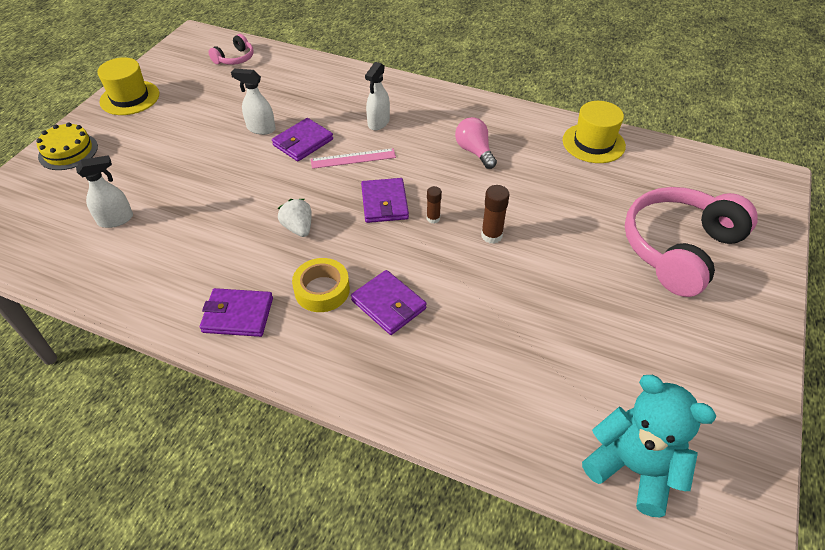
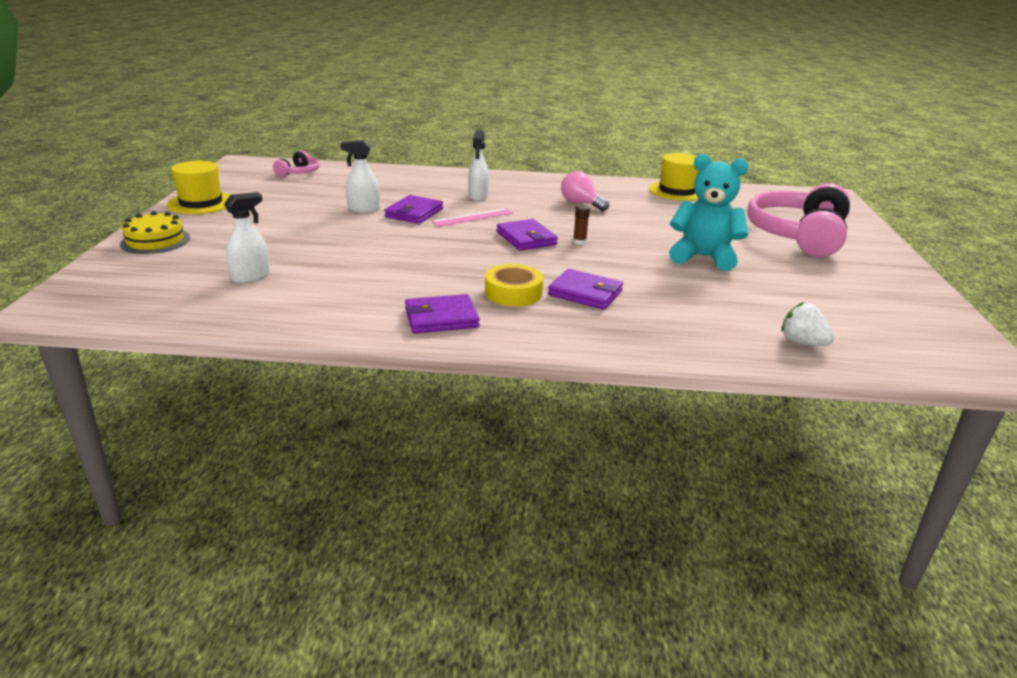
camera: 20 degrees left, 20 degrees down
white strawberry [278,199,312,237] -> white strawberry moved to [781,302,834,346]
brown glue stick [481,185,510,244] -> none
turquoise teddy bear [582,375,716,518] -> turquoise teddy bear moved to [669,154,749,271]

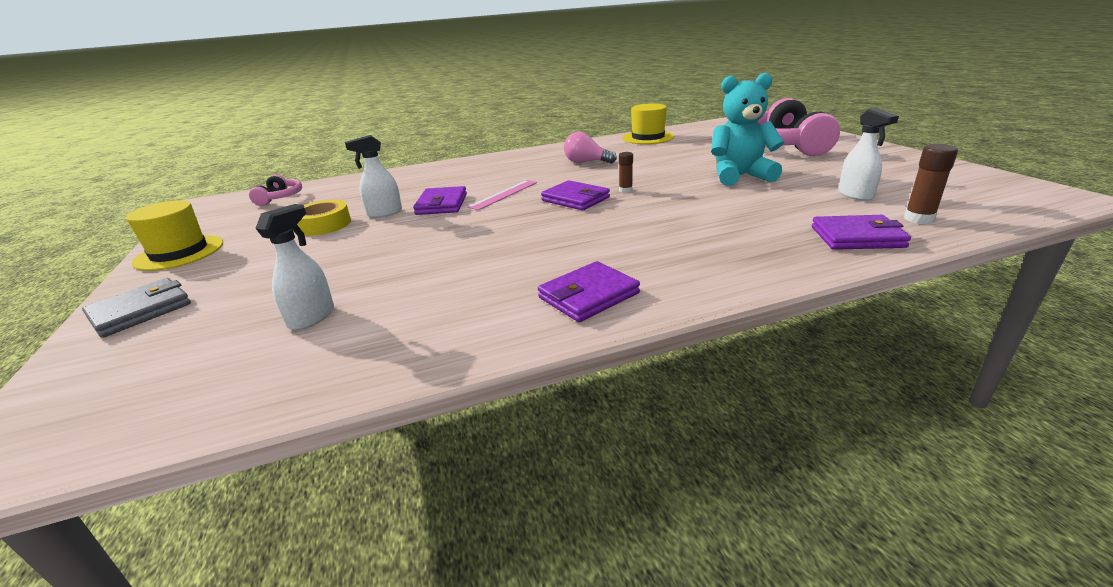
camera: 20 degrees left, 0 degrees up
yellow cake [120,211,190,254] -> grey wallet [82,278,191,338]
white spray bottle [468,130,489,201] -> white spray bottle moved to [838,108,899,201]
yellow tape [485,264,543,307] -> yellow tape moved to [297,200,351,236]
purple wallet [548,269,623,309] -> purple wallet moved to [812,215,911,250]
white strawberry [781,302,834,346] -> brown glue stick [904,144,958,224]

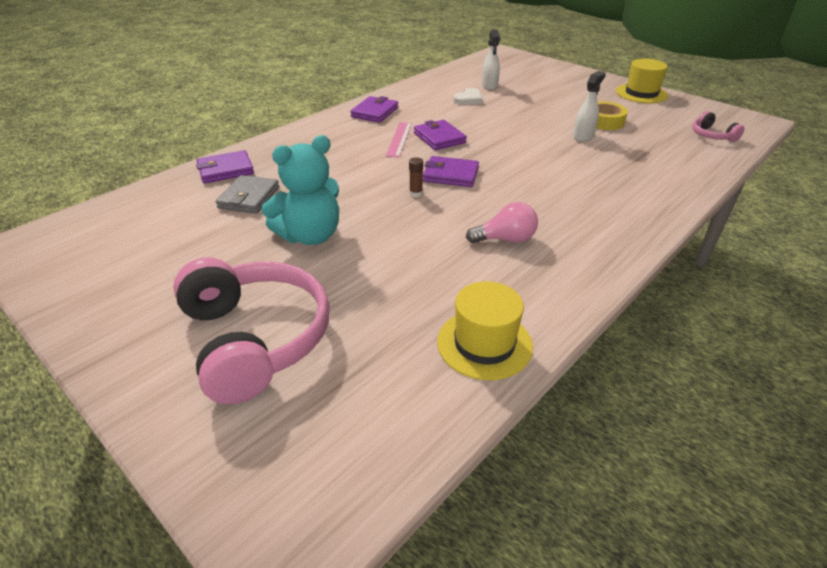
camera: 150 degrees right, 10 degrees up
grey wallet [82,278,191,338] -> grey wallet moved to [216,175,279,214]
purple wallet [413,186,467,215] -> purple wallet moved to [414,120,467,150]
pink ruler [467,180,537,210] -> pink ruler moved to [386,122,412,158]
white spray bottle [838,108,899,201] -> none
brown glue stick [904,144,958,224] -> none
none -> white heart [453,88,482,105]

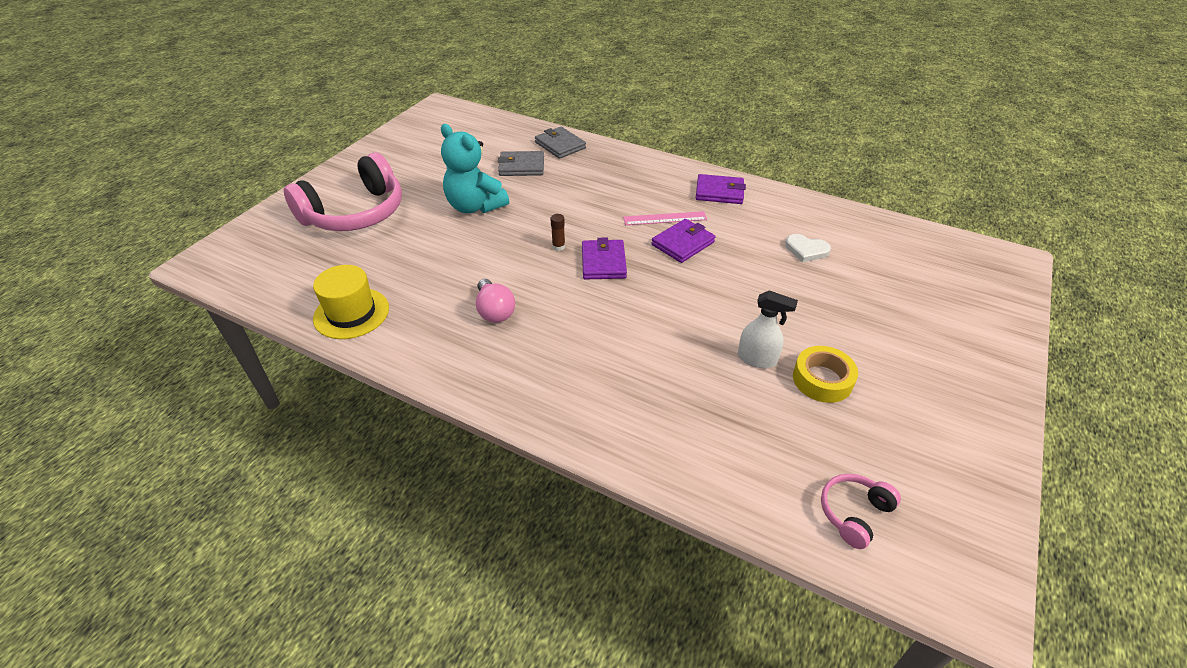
camera: 75 degrees right, 5 degrees up
purple wallet [196,150,254,184] -> grey wallet [535,127,586,159]
white spray bottle [482,30,500,90] -> none
yellow hat [616,59,668,103] -> none

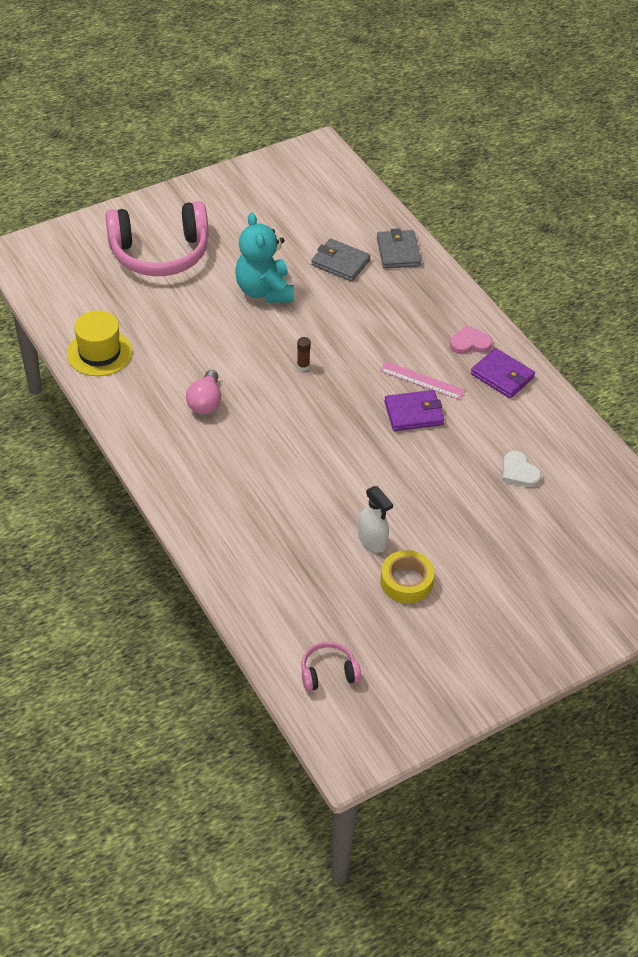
camera: 30 degrees right, 5 degrees up
purple wallet [582,237,627,279] -> none
none -> pink heart [450,325,493,354]

